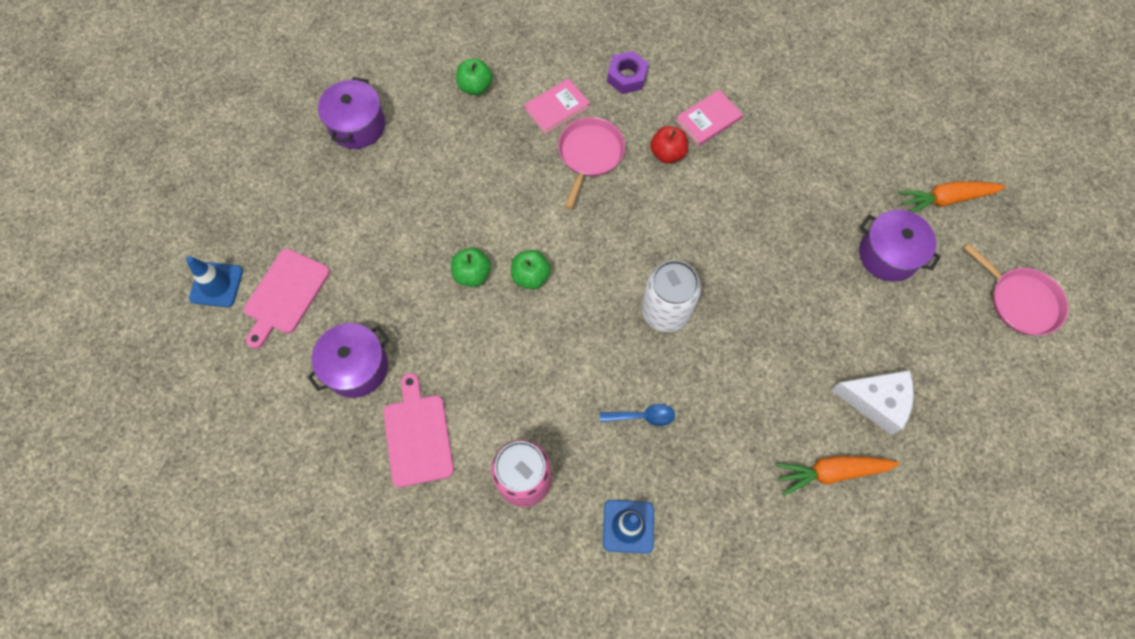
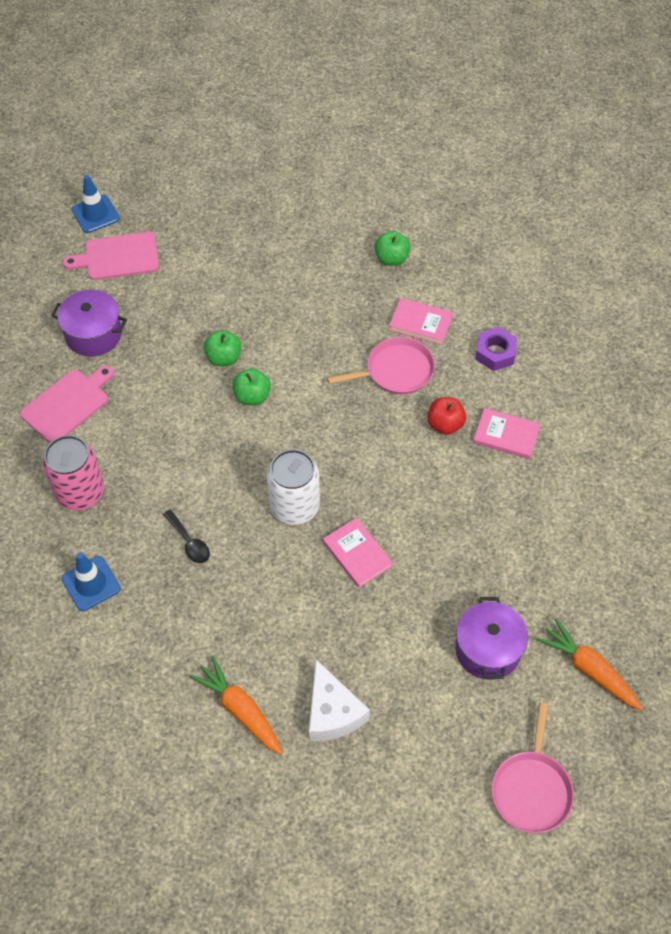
camera: 55 degrees right, 10 degrees down
purple pot [318,77,385,149] -> none
blue spoon [600,404,675,426] -> black spoon [163,509,210,563]
none -> pink book [323,518,393,588]

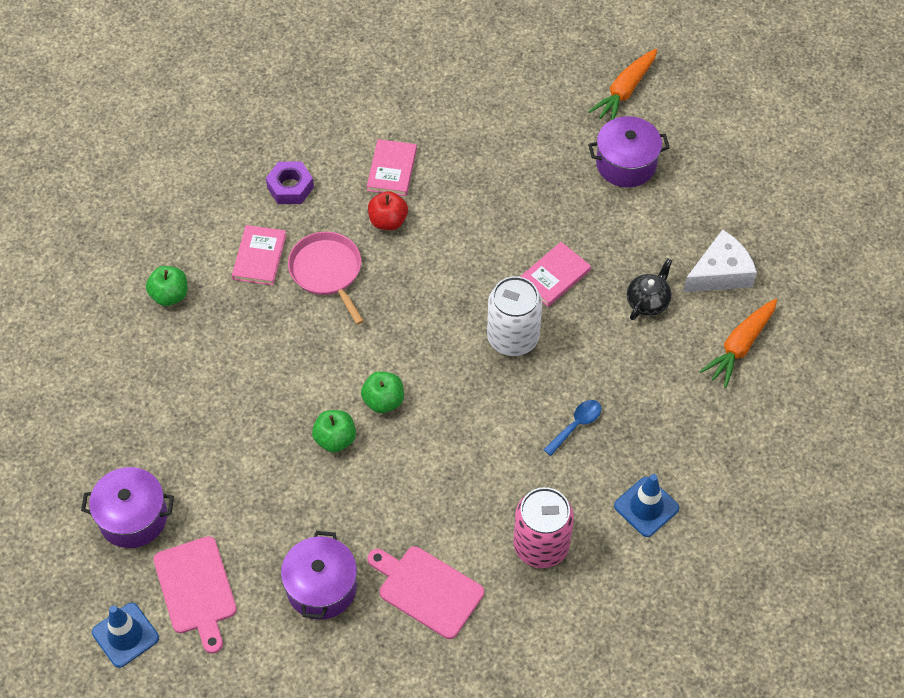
camera: 100 degrees left, 0 degrees up
black spoon [163,509,210,563] -> blue spoon [543,400,601,456]
pink pan [492,702,574,833] -> none
none -> purple pot [81,467,174,548]
none -> black teapot [627,259,672,320]

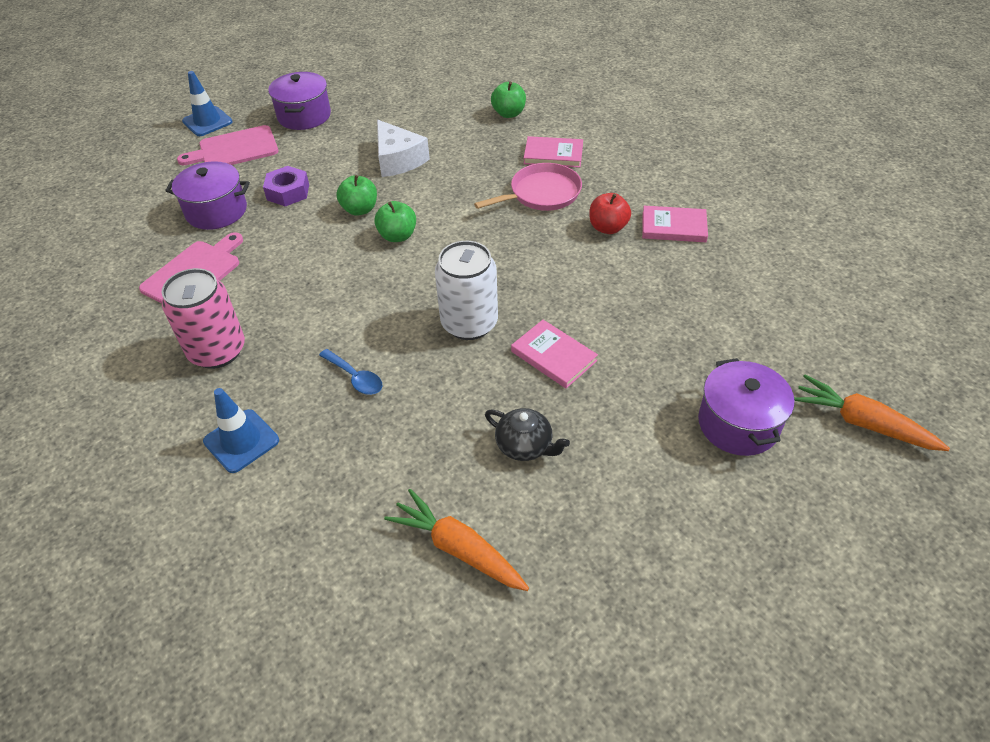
camera: 90 degrees right, 10 degrees down
purple nut [266,162,314,204] -> purple nut moved to [263,166,309,206]
white cheese [683,229,757,292] -> white cheese moved to [377,119,430,177]

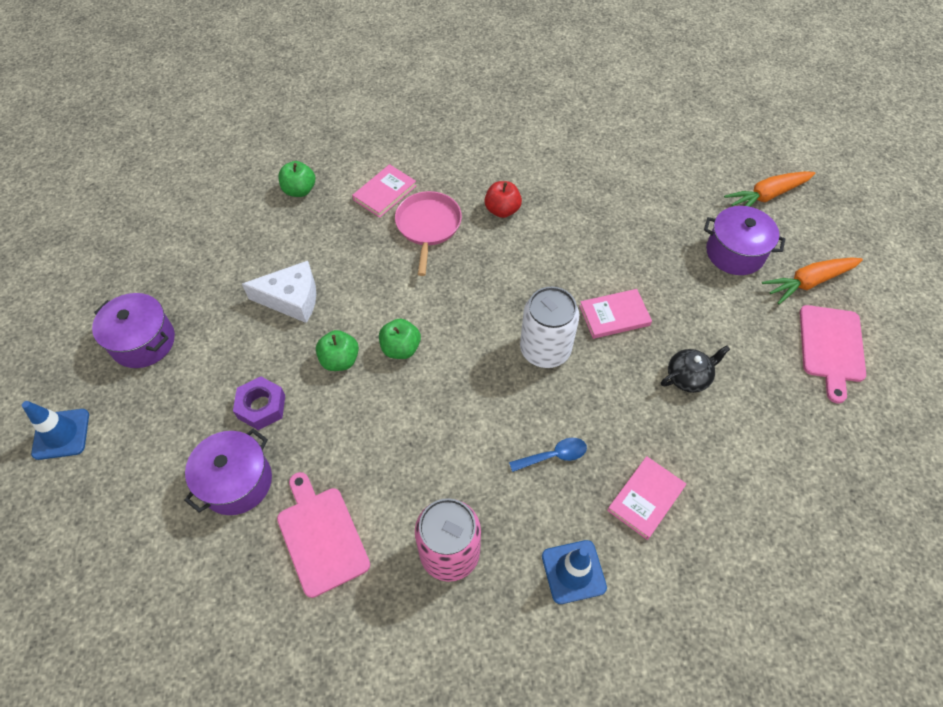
camera: 60 degrees left, 10 degrees up
pink cutting board [177,125,278,165] -> pink cutting board moved to [800,305,866,403]
orange carrot [384,489,529,591] -> orange carrot moved to [762,258,863,304]
pink book [642,206,708,242] -> pink book moved to [607,456,686,540]

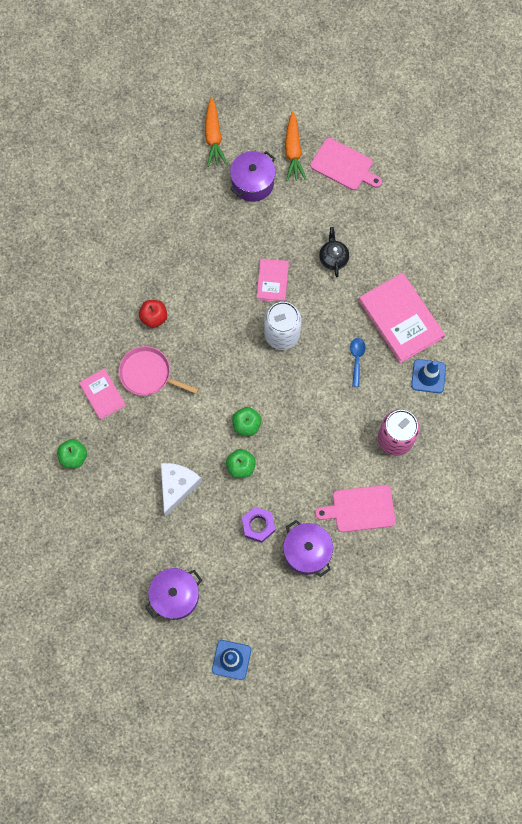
camera: 70 degrees left, 15 degrees up
pink book [607,456,686,540] -> pink book [359,273,445,363], size x1.81

